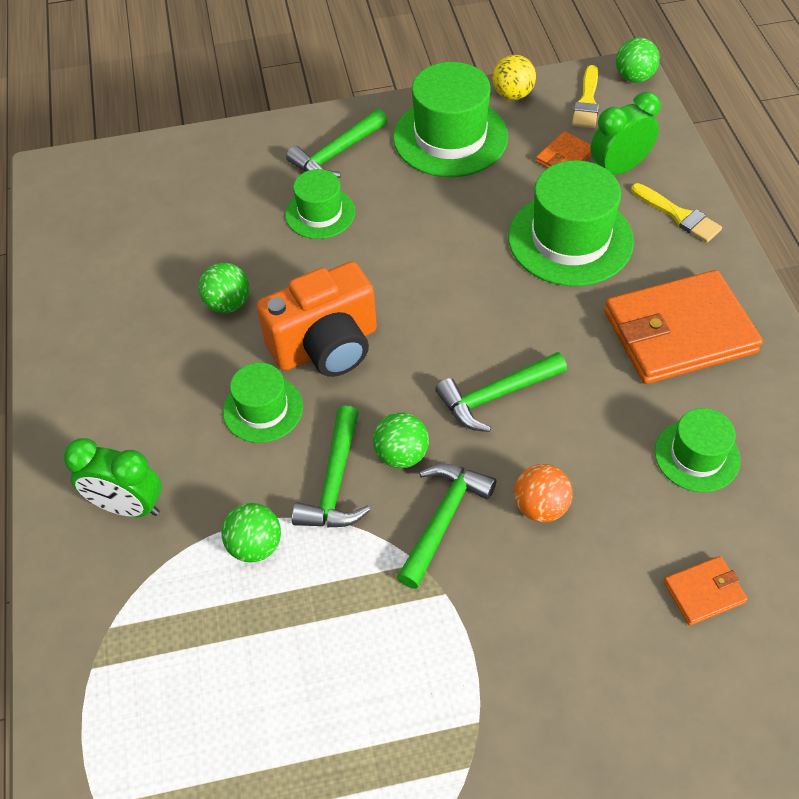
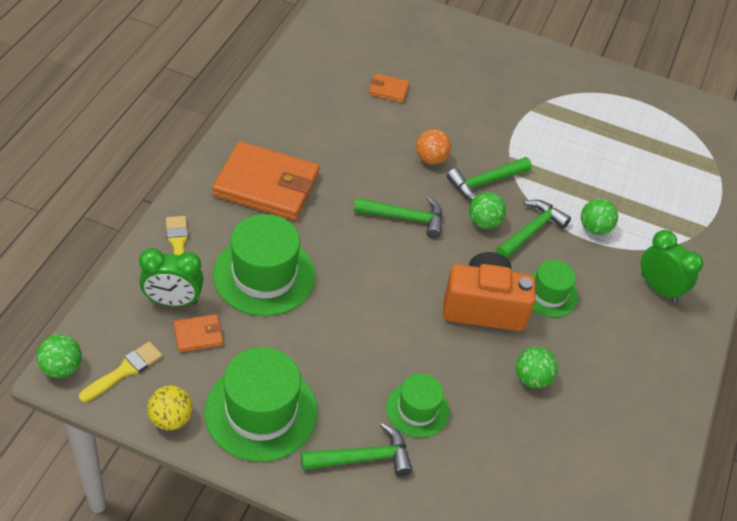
camera: 155 degrees left, 5 degrees down
green hat [655,408,741,492] -> none

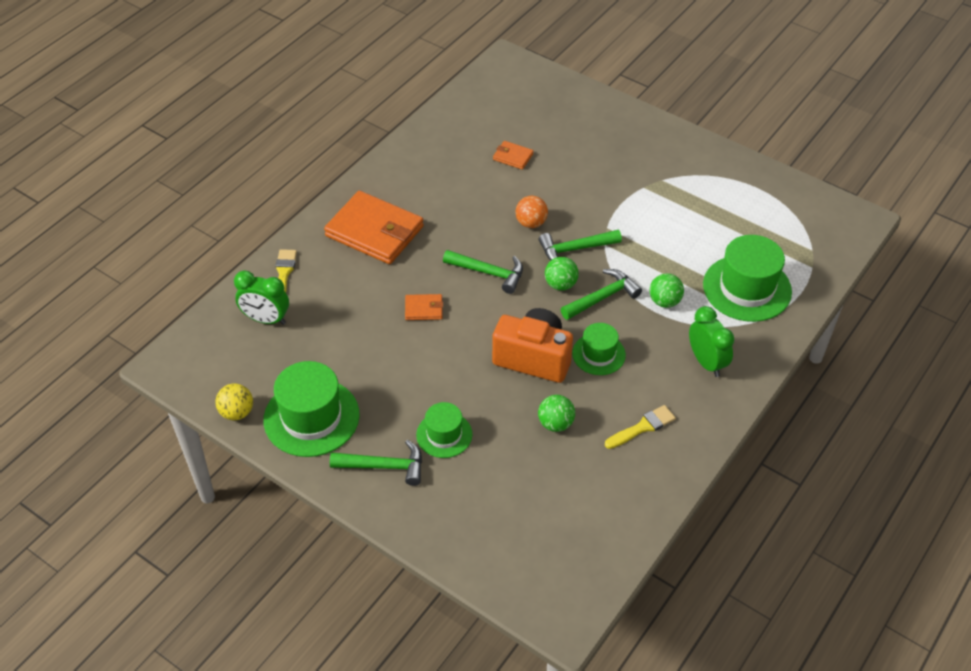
camera: 20 degrees right, 0 degrees up
green ball [37,334,82,378] -> none
yellow brush [79,341,162,402] -> yellow brush moved to [605,405,676,449]
orange wallet [173,314,223,352] -> orange wallet moved to [405,294,443,320]
green hat [213,214,315,316] -> green hat moved to [703,235,792,322]

